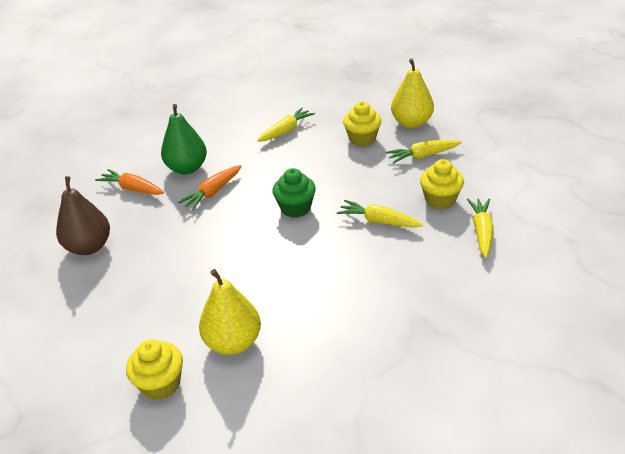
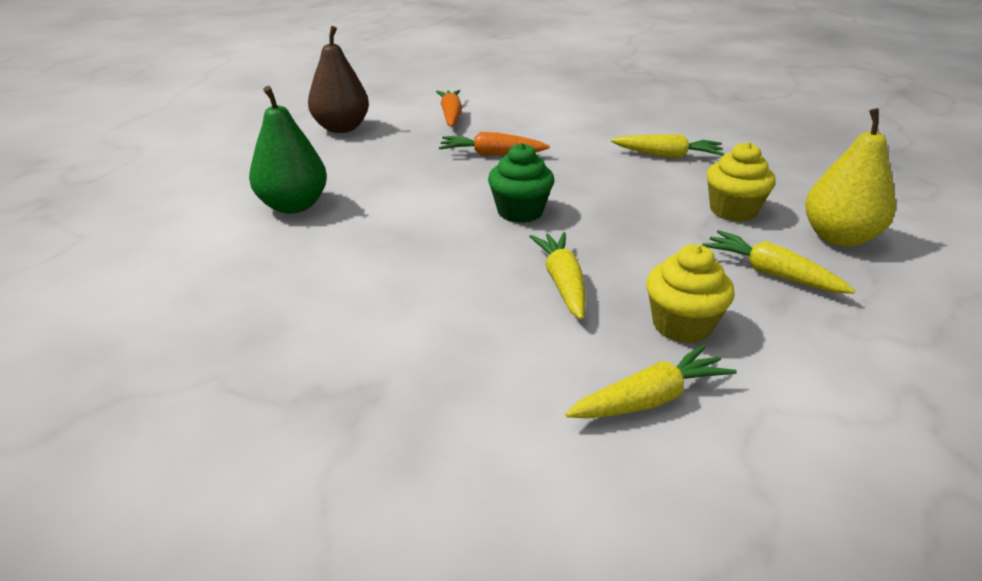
camera: 55 degrees right, 5 degrees down
yellow cupcake [126,339,183,400] -> none
green pear [161,104,207,174] -> green pear moved to [249,86,327,214]
yellow pear [199,269,261,355] -> none

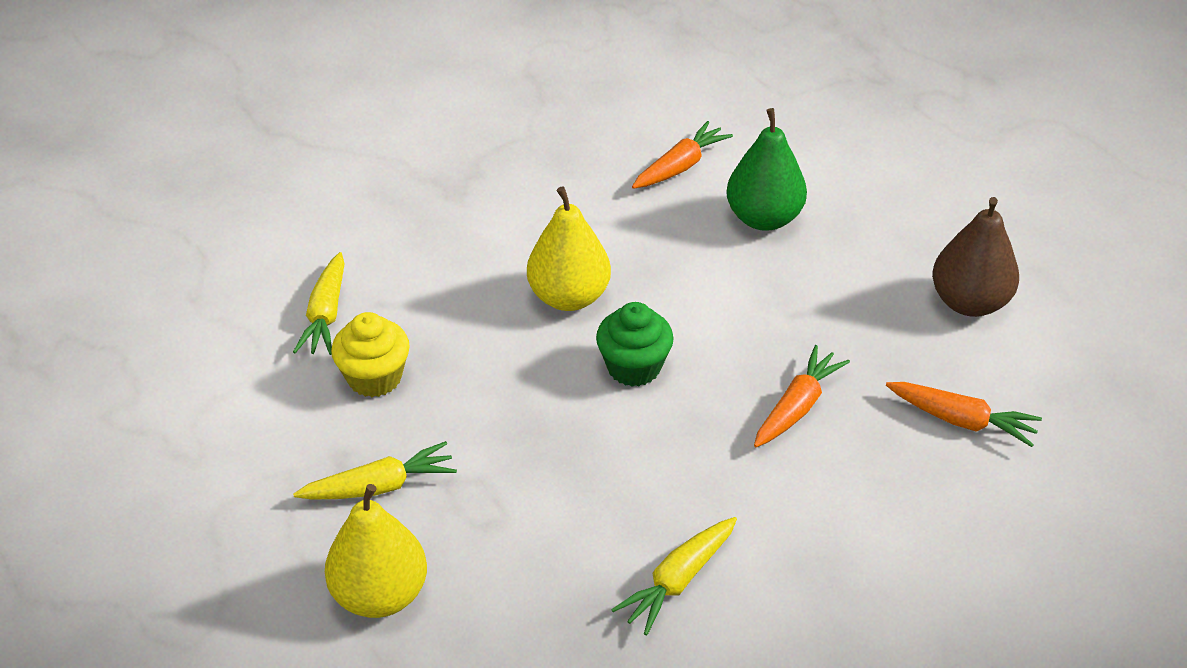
camera: 120 degrees right, 10 degrees up
yellow carrot [529,232,586,320] -> none
yellow cupcake [706,142,776,222] -> none
none -> yellow pear [527,187,611,311]
none -> orange carrot [632,121,733,189]

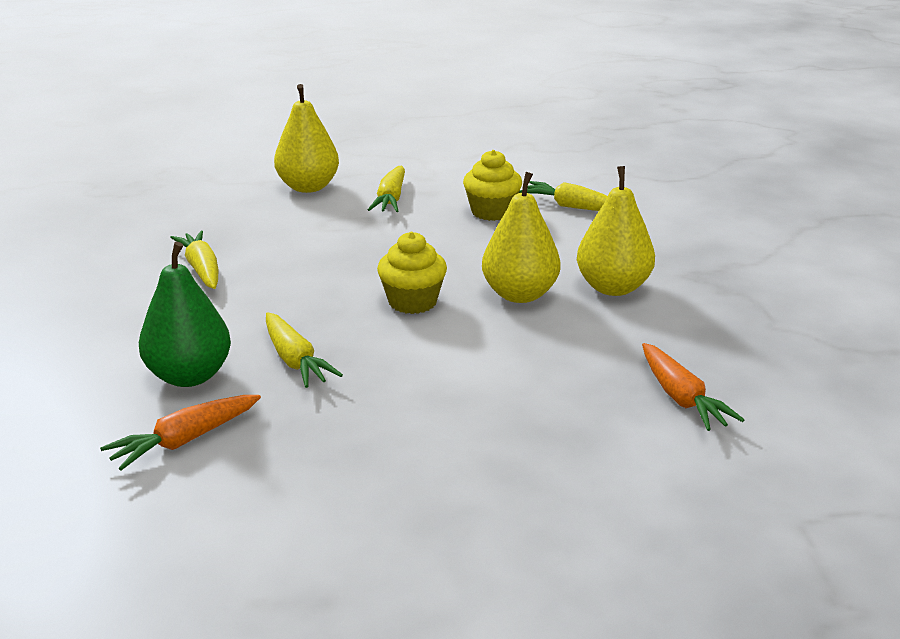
camera: 115 degrees right, 15 degrees down
green cupcake [596,302,674,386] -> yellow cupcake [377,232,447,314]
green pear [727,108,807,231] -> green pear moved to [139,242,231,387]
orange carrot [754,345,850,447] -> yellow carrot [266,312,343,388]
brown pear [932,197,1019,317] -> none
none -> yellow pear [577,166,655,296]

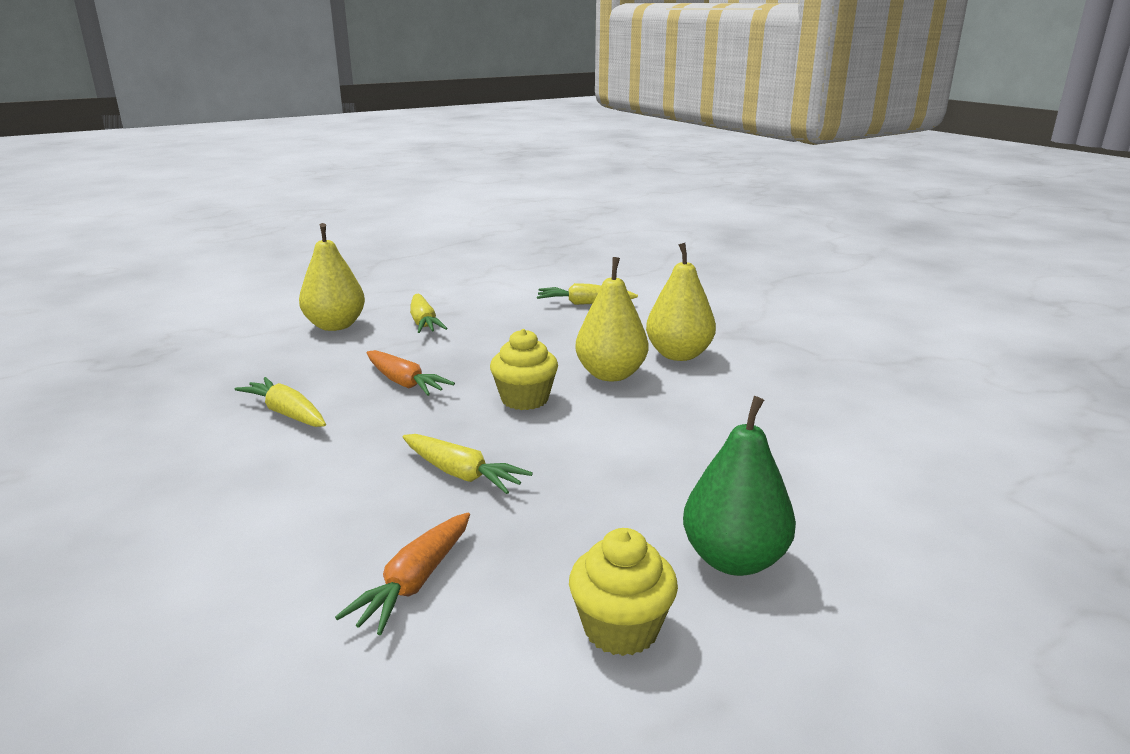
camera: 25 degrees left, 5 degrees down
green pear [139,242,231,387] -> green pear moved to [683,396,796,576]
yellow cupcake [463,150,522,221] -> yellow cupcake moved to [569,528,678,656]
orange carrot [642,343,745,431] -> orange carrot moved to [366,350,455,396]

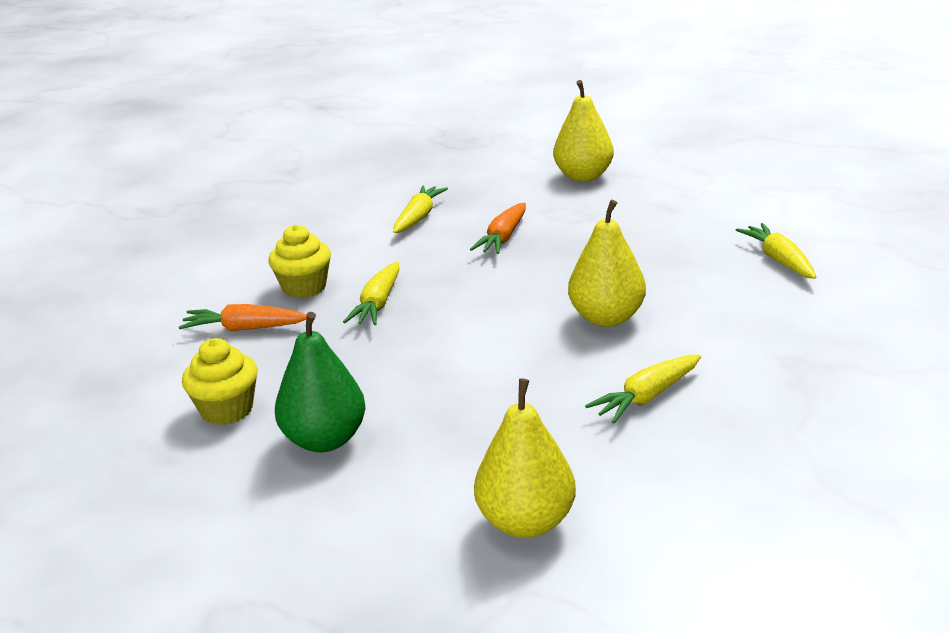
camera: 70 degrees right, 5 degrees up
yellow carrot [410,294,448,333] -> yellow carrot moved to [585,355,701,424]
yellow cupcake [490,329,558,410] -> yellow cupcake moved to [268,225,331,298]
yellow pear [646,243,716,361] -> yellow pear moved to [474,379,576,538]

